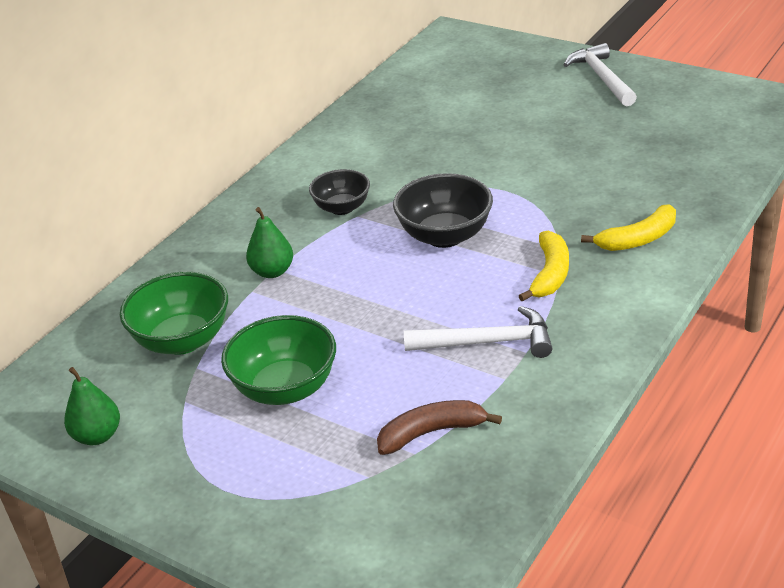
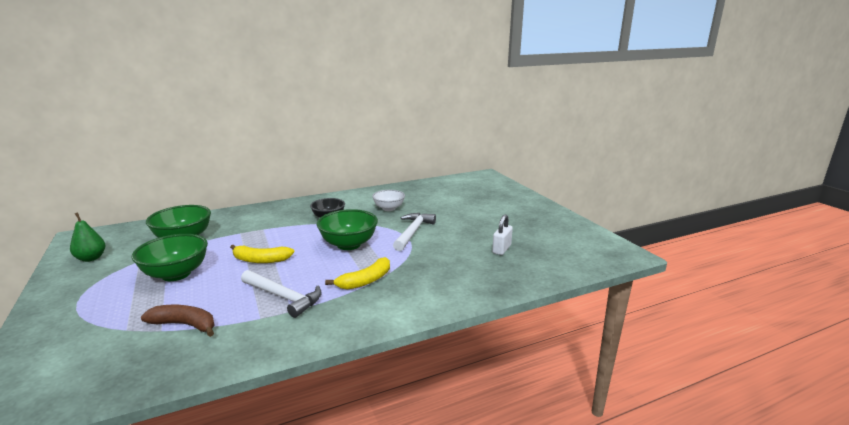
camera: 30 degrees right, 15 degrees down
green pear [246,207,293,278] -> none
black bowl [393,173,493,248] -> green bowl [317,209,378,250]
white hammer [564,43,637,106] -> white hammer moved to [393,213,436,251]
yellow banana [581,204,676,251] -> yellow banana moved to [230,245,294,263]
none -> white bowl [372,190,405,211]
none -> white padlock [492,214,513,255]

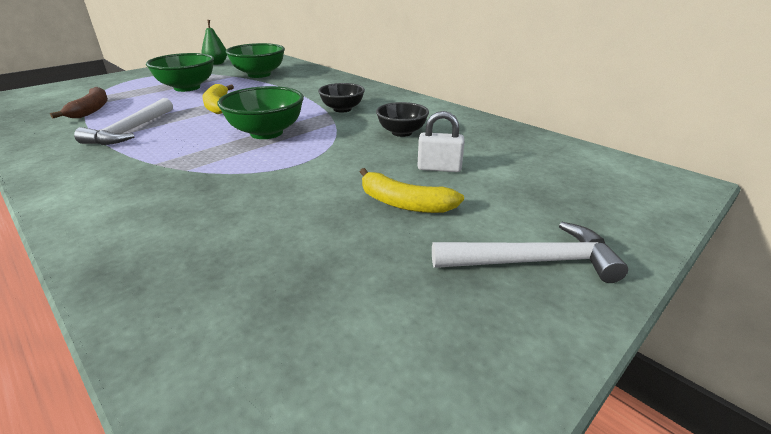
camera: 70 degrees right, 10 degrees up
yellow banana [325,257,390,290] -> yellow banana moved to [360,168,464,213]
white bowl [372,190,405,211] -> black bowl [376,102,429,137]
white hammer [393,213,436,251] -> white hammer moved to [432,222,628,283]
white padlock [492,214,513,255] -> white padlock moved to [417,111,465,172]

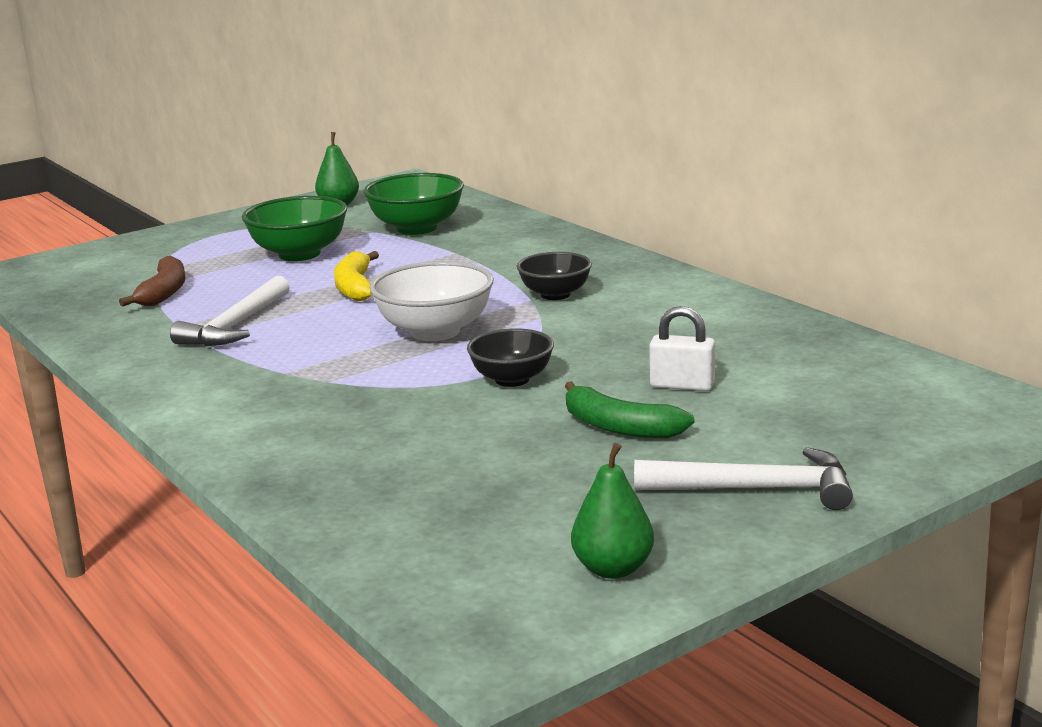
camera: 10 degrees right, 10 degrees down
green bowl [218,86,304,139] -> white bowl [370,261,494,341]
yellow banana [360,168,464,213] -> green banana [565,381,694,438]
black bowl [376,102,429,137] -> black bowl moved to [467,328,554,387]
none -> green pear [571,443,654,579]

